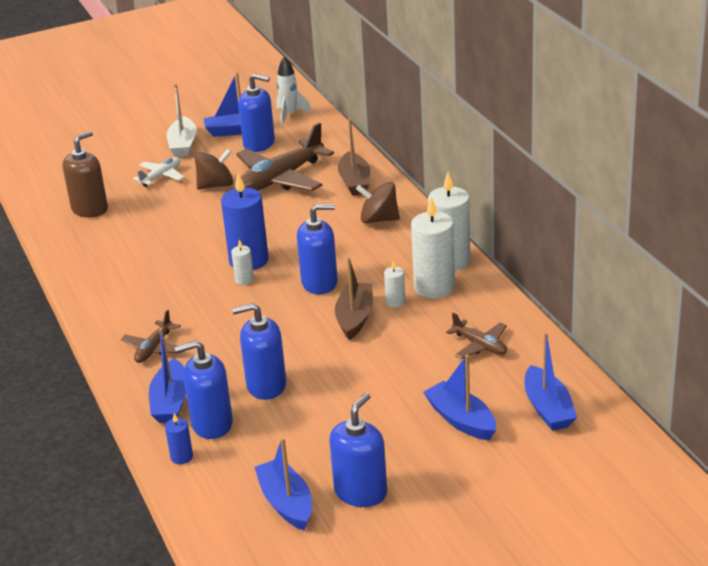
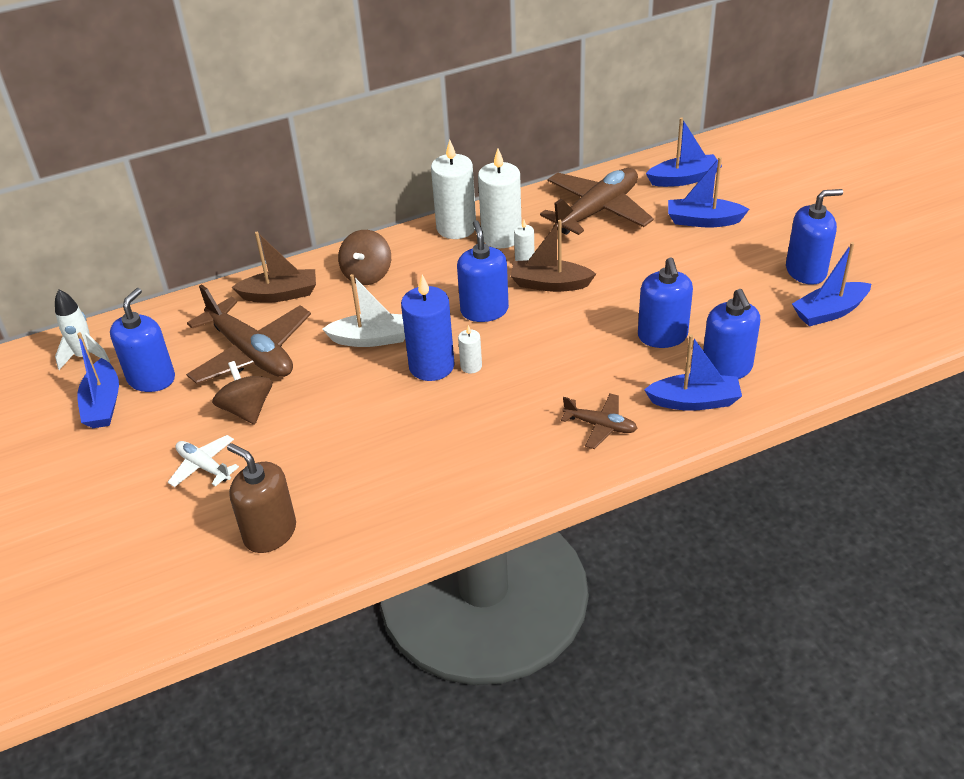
camera: 90 degrees left, 10 degrees up
blue candle [165,413,193,464] -> none
white boat [167,84,197,157] -> white boat moved to [322,274,405,347]
blue soap dispenser [329,393,387,507] -> blue soap dispenser turned 135 degrees clockwise [786,189,843,285]
blue boat [423,355,496,440] -> blue boat turned 45 degrees clockwise [668,157,749,228]
brown plane [446,313,507,359] -> brown plane [540,168,654,235], size x1.96

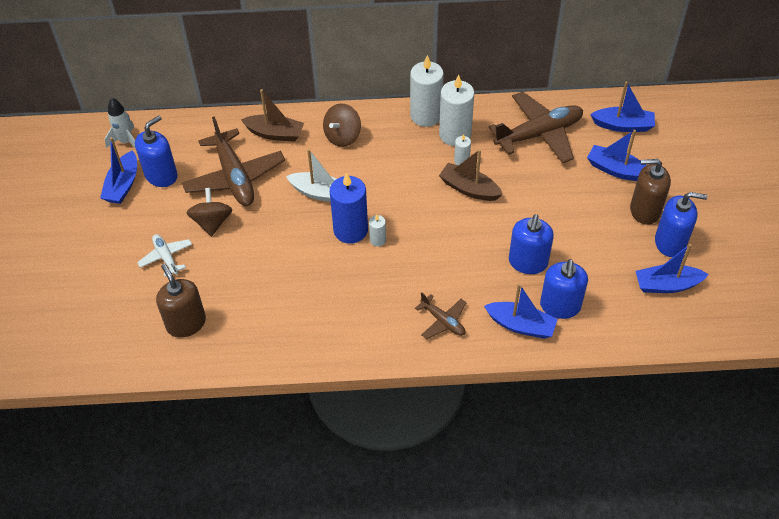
camera: 20 degrees right, 10 degrees up
blue soap dispenser [457,220,509,322] -> none
none -> brown soap dispenser [630,159,671,225]

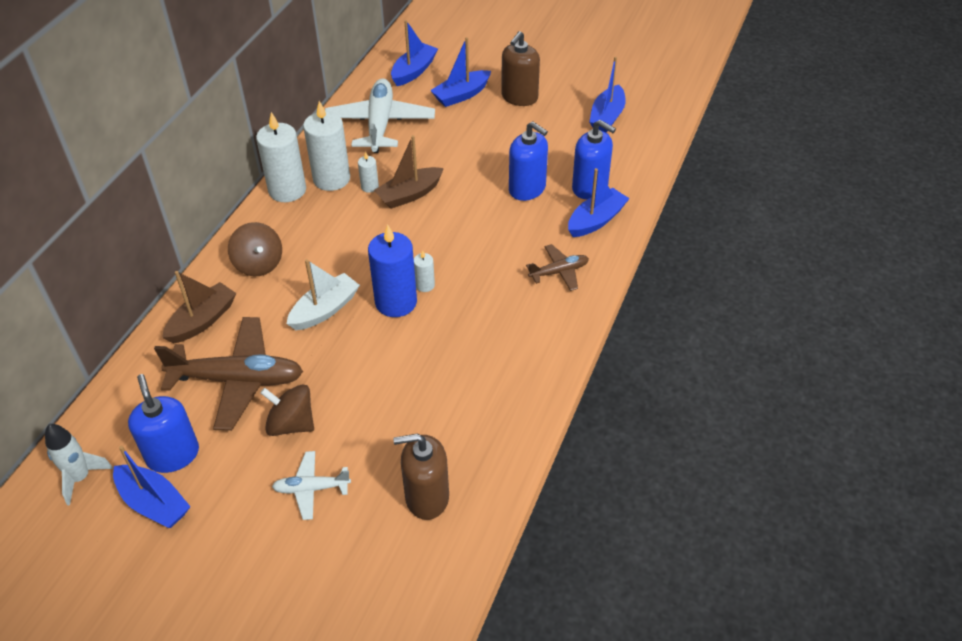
camera: 65 degrees left, 5 degrees down
brown plane [489,92,583,163] -> white plane [325,78,435,153]
blue soap dispenser [655,192,707,257] -> none

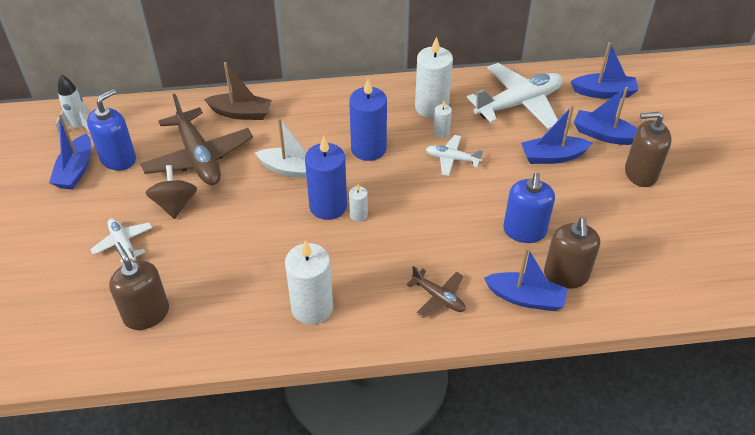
camera: 60 degrees right, 0 degrees up
brown spinning top [228,222,282,276] -> none
white candle [256,112,306,202] -> white candle moved to [285,240,333,325]
brown boat [374,135,444,209] -> white plane [426,135,483,176]
blue soap dispenser [572,120,616,199] -> brown soap dispenser [544,218,600,289]
blue boat [589,57,626,133] -> blue boat moved to [521,105,592,164]
none -> blue candle [349,79,387,161]

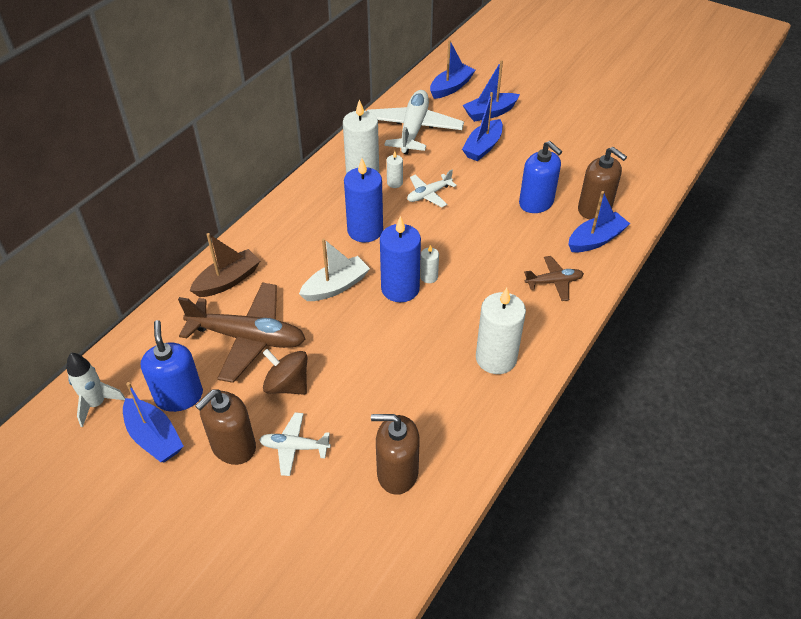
camera: 50 degrees left, 0 degrees up
brown soap dispenser [625,112,672,187] -> brown soap dispenser moved to [195,389,256,465]

